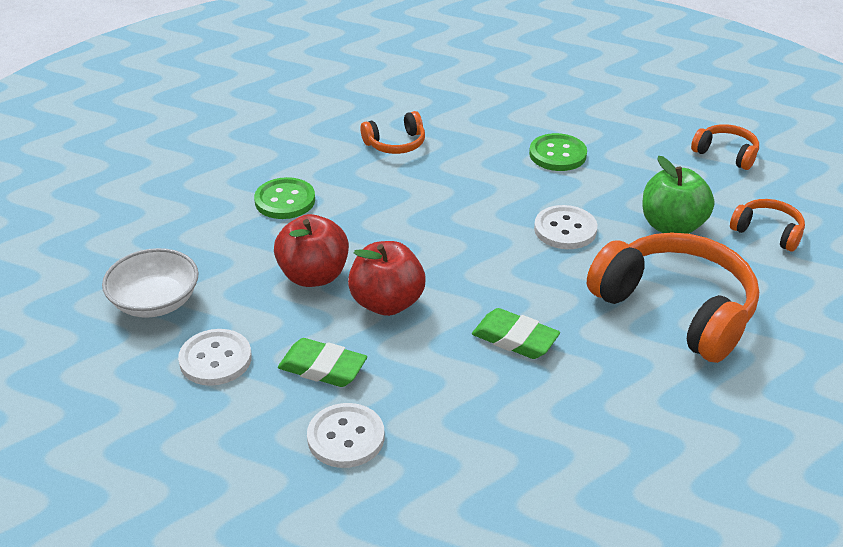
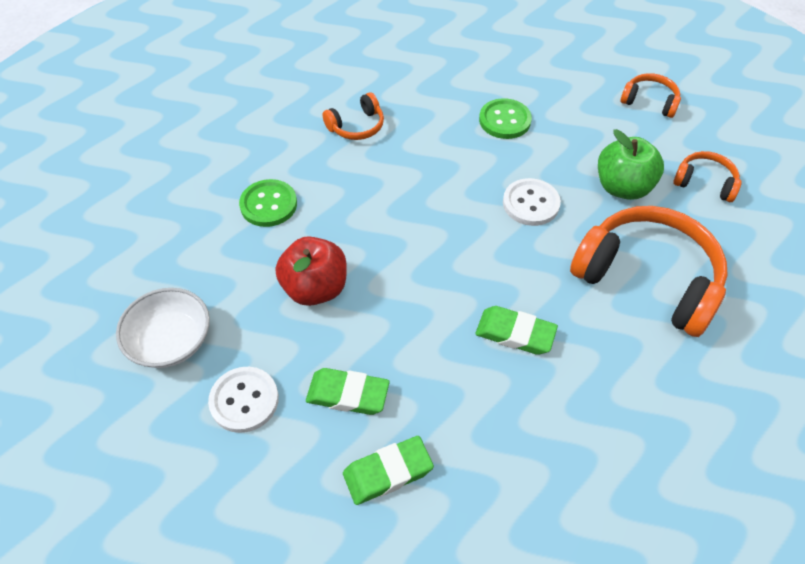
camera: 10 degrees left, 15 degrees up
white button [307,403,384,468] -> green eraser [343,436,434,505]
red apple [348,241,426,316] -> none

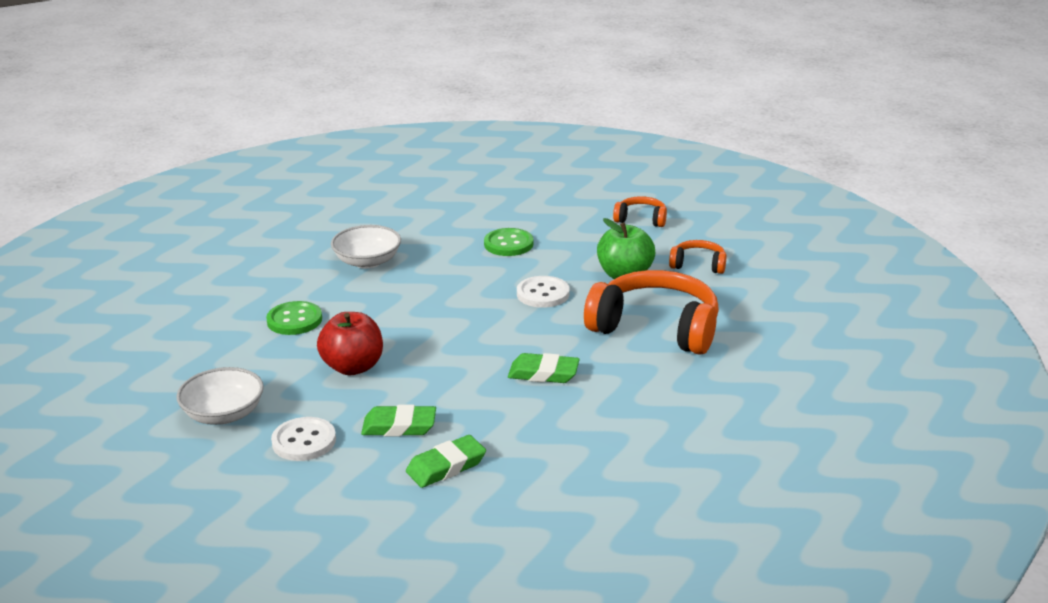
camera: 10 degrees left, 25 degrees down
orange headphones [322,92,384,140] -> white bowl [331,225,401,269]

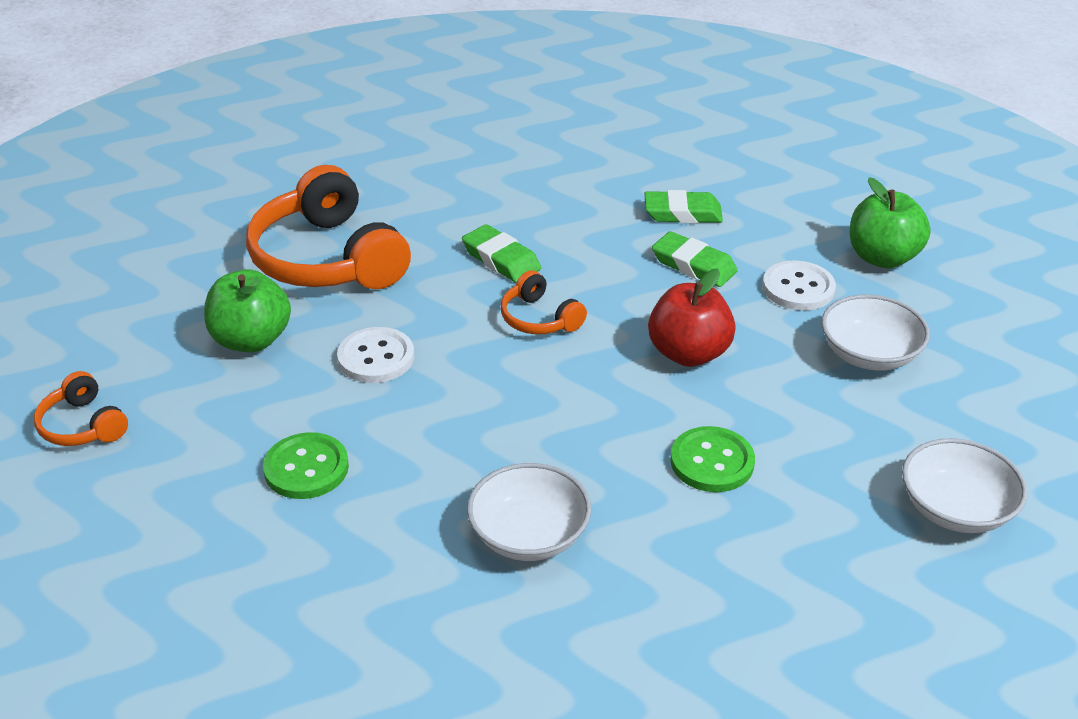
camera: 145 degrees left, 10 degrees up
orange headphones [669,240,726,274] -> orange headphones moved to [501,270,587,334]
none -> green apple [850,177,931,268]
none -> white bowl [902,438,1027,533]

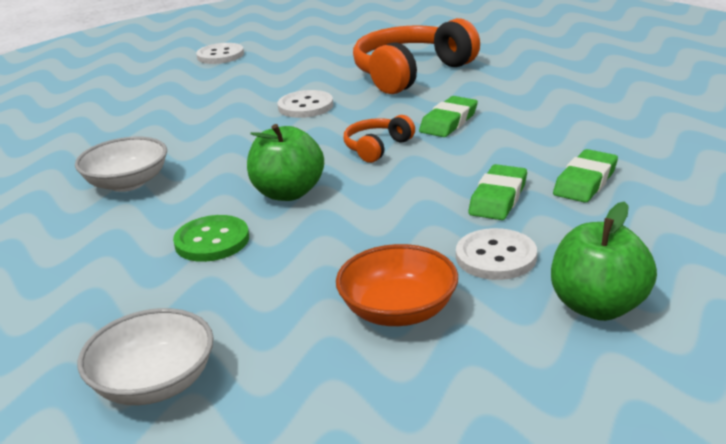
camera: 80 degrees right, 10 degrees down
orange headphones [34,371,128,446] -> white button [196,43,244,64]
green apple [204,269,291,352] -> green apple moved to [247,124,324,201]
green button [263,432,349,499] -> none
green eraser [644,190,723,224] -> green eraser turned 45 degrees clockwise [553,149,618,203]
red apple [648,268,736,367] -> none
white bowl [822,294,930,371] -> orange bowl [336,244,458,326]

